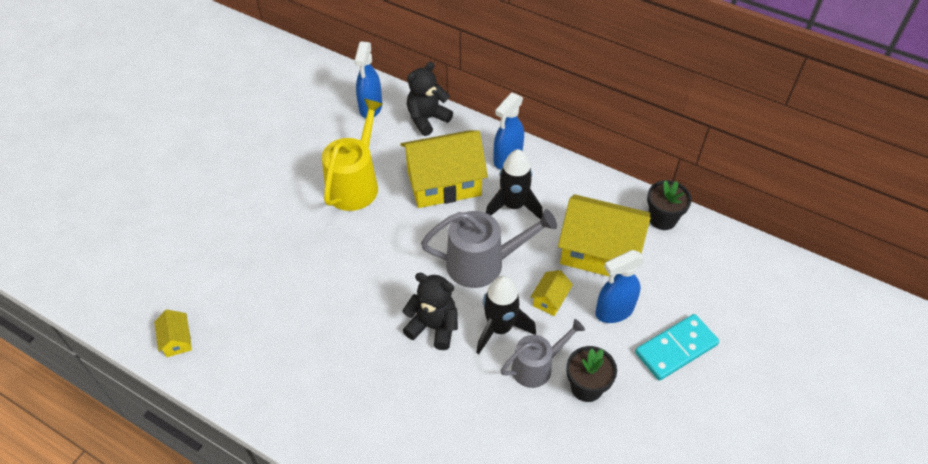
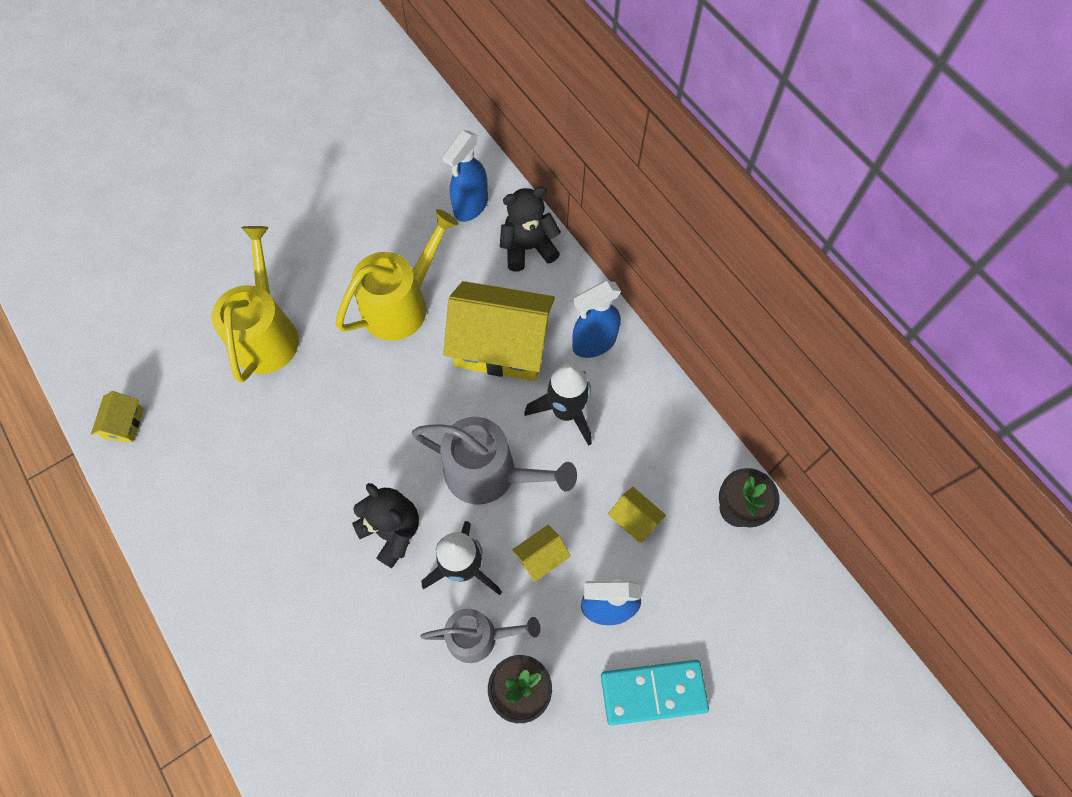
camera: 25 degrees right, 15 degrees up
yellow house [558,194,650,276] -> yellow house [608,487,666,543], size x0.43
none -> yellow watering can [211,226,299,383]

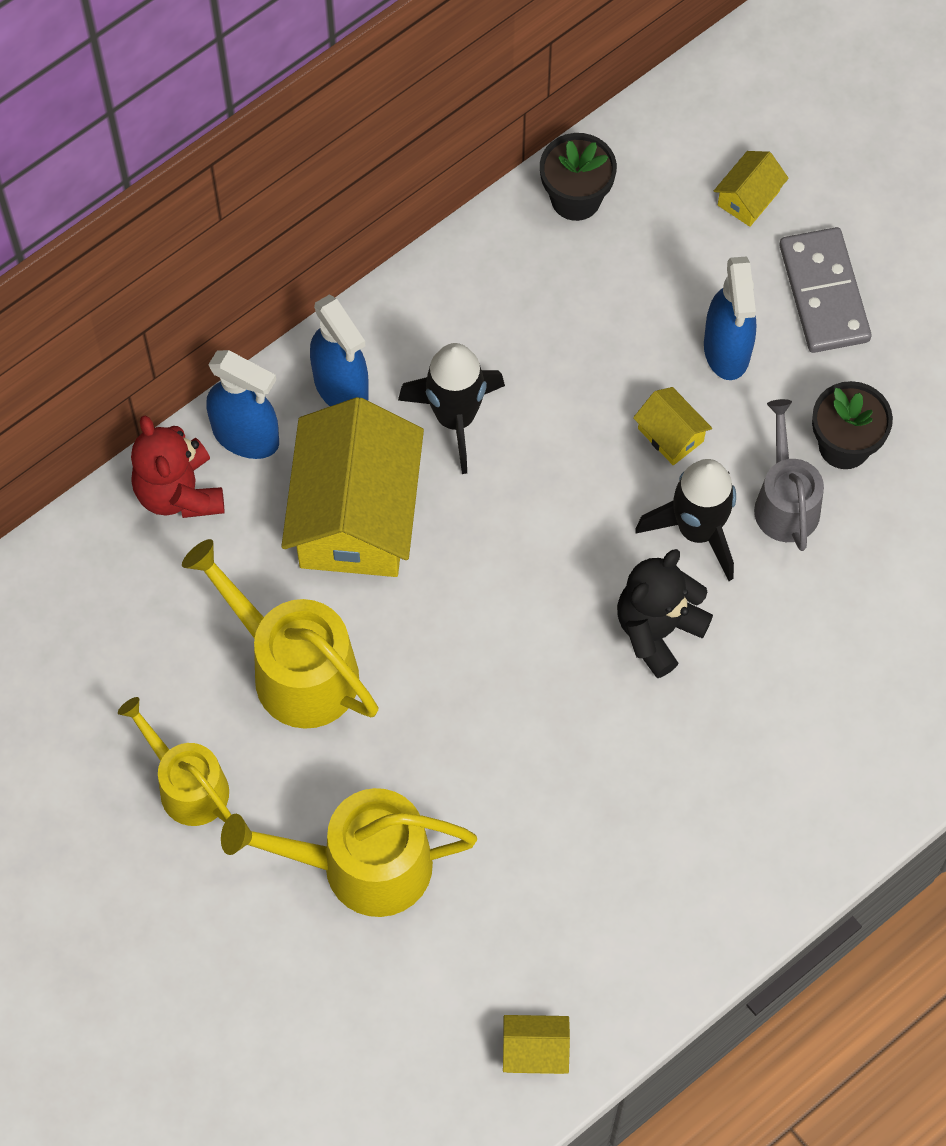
camera: 95 degrees left, 0 degrees up
grey watering can [412,417,577,504] -> none
blue spray bottle [443,130,488,222] -> blue spray bottle moved to [206,350,279,459]
black teddy bear [500,186,561,271] -> red teddy bear [131,415,224,518]
turquoise domino [601,660,709,725] -> grey domino [780,227,871,353]
yellow house [608,487,666,543] -> yellow house moved to [714,151,789,227]
none -> yellow watering can [118,697,231,826]

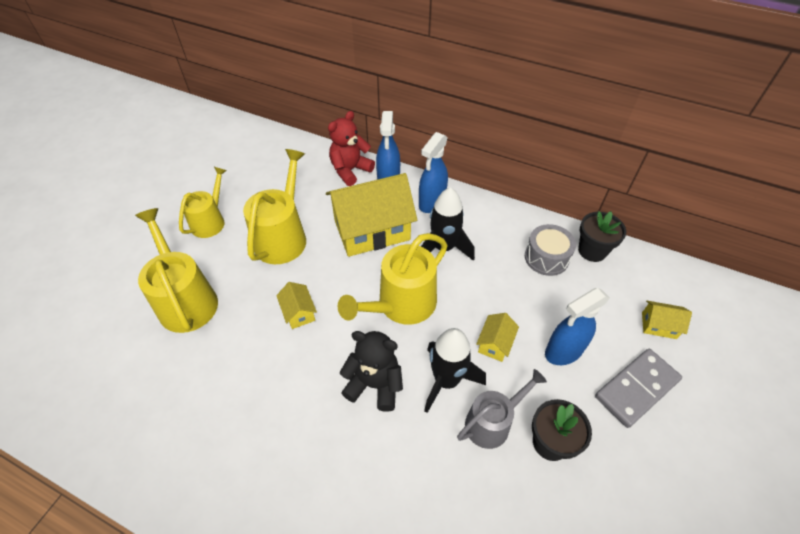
camera: 65 degrees right, 15 degrees down
yellow house [503,1015,570,1074] -> yellow house moved to [276,282,317,329]
none -> yellow watering can [338,233,448,324]
none -> grey drum [525,224,576,276]

